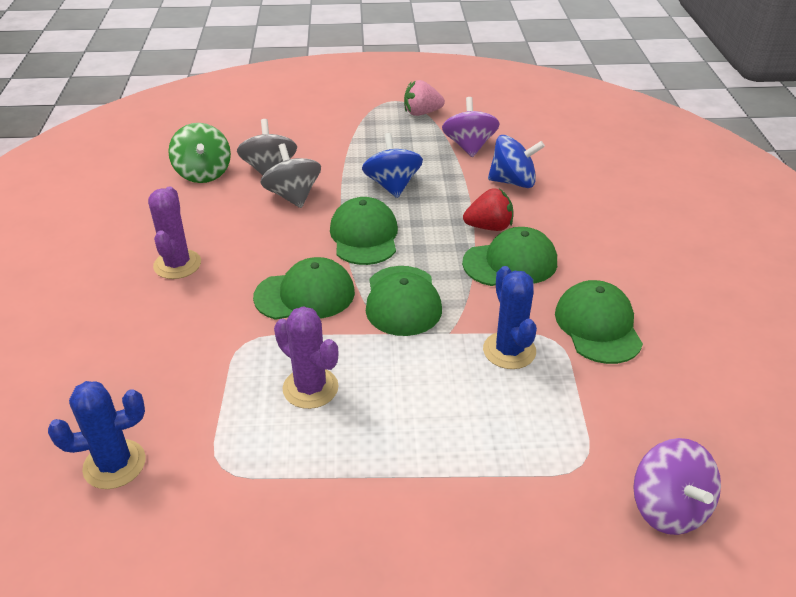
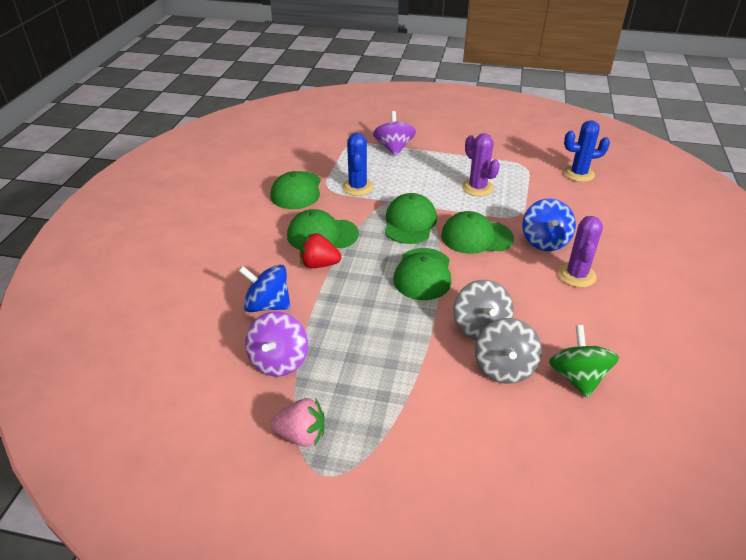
camera: 165 degrees left, 0 degrees up
blue spinning top [362,133,423,198] -> blue spinning top moved to [522,198,576,251]
purple spinning top [633,438,721,535] -> purple spinning top moved to [373,111,416,156]

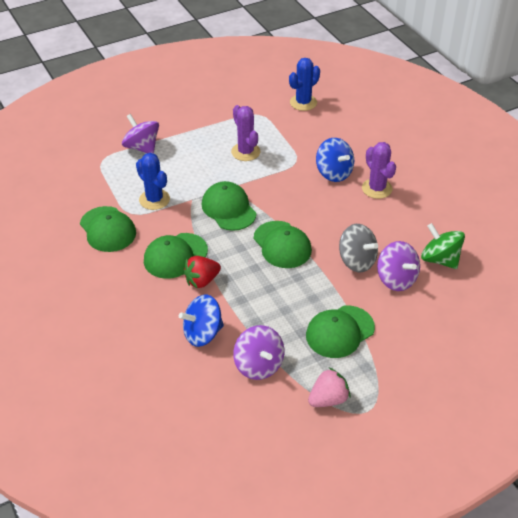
camera: 40 degrees left, 5 degrees up
green cap [441,211,514,254] -> green cap moved to [306,306,375,358]
purple cactus [462,133,500,196] -> purple cactus turned 45 degrees clockwise [231,105,260,161]
grey spinning top [475,318,542,384] -> purple spinning top [377,241,420,291]

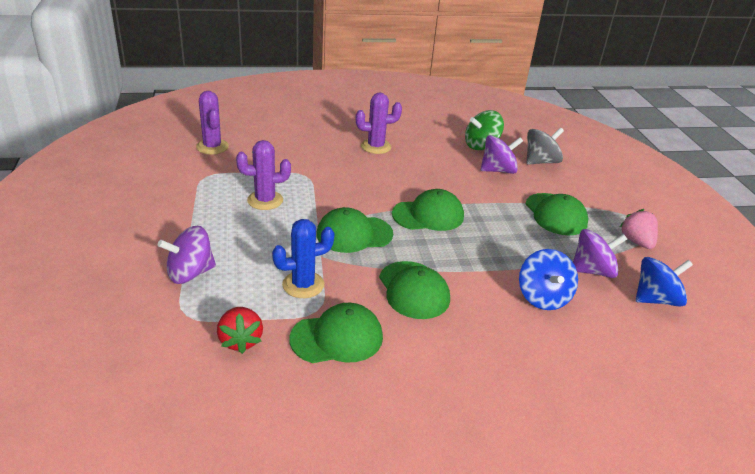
camera: 75 degrees left, 10 degrees down
red strawberry [183,256,221,289] -> red strawberry moved to [217,307,263,354]
blue cactus [289,58,320,111] -> purple cactus [196,91,229,155]
blue spinning top [316,138,354,182] -> blue spinning top moved to [636,257,693,307]
grey spinning top [339,224,378,272] -> grey spinning top moved to [527,127,564,165]

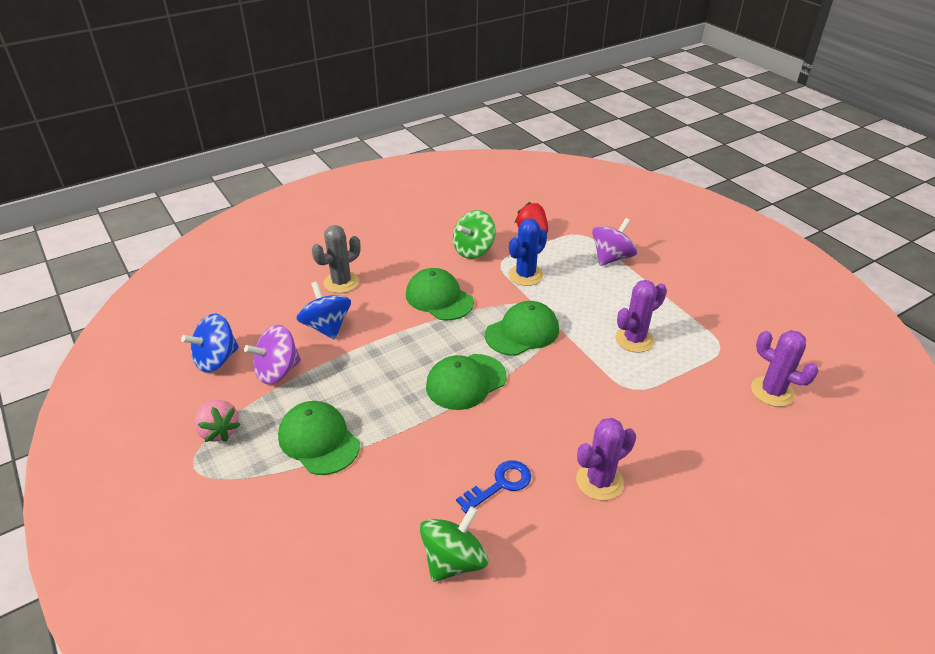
camera: 160 degrees right, 5 degrees up
green cap [289,303,383,363] -> green spinning top [453,210,495,259]
purple spinning top [481,135,523,174] -> none
grey spinning top [527,127,564,165] -> none
none -> grey cactus [312,225,360,293]
none -> blue key [456,461,531,513]

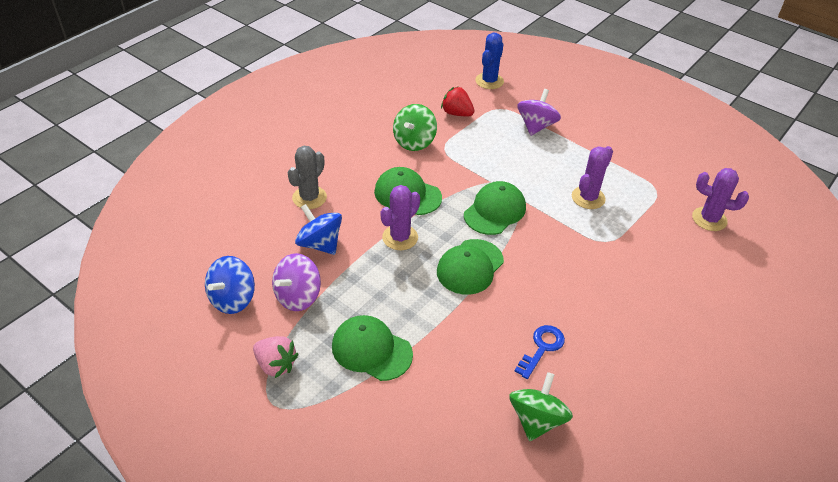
camera: 20 degrees left, 5 degrees up
blue cactus [508,218,547,286] -> blue cactus moved to [475,33,504,89]
purple cactus [576,418,636,501] -> purple cactus moved to [380,185,420,250]

